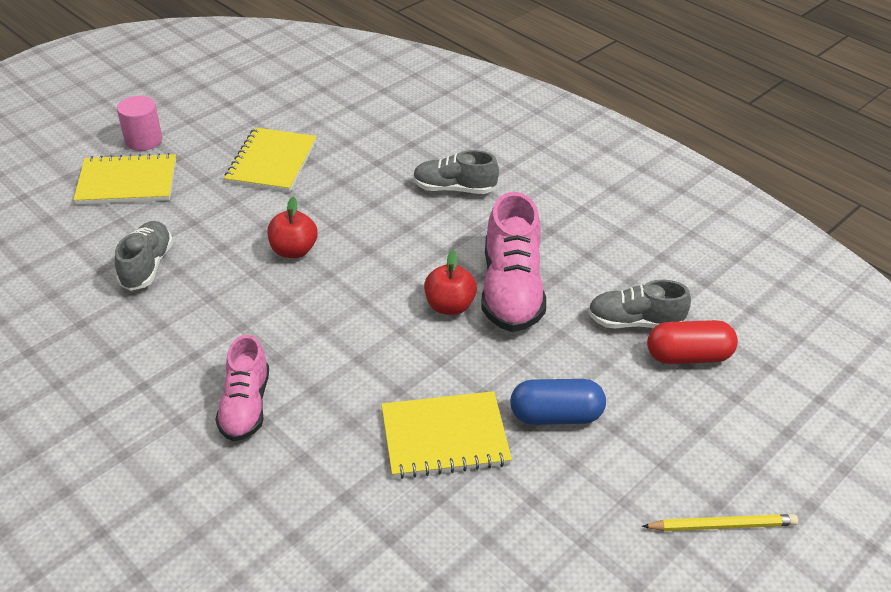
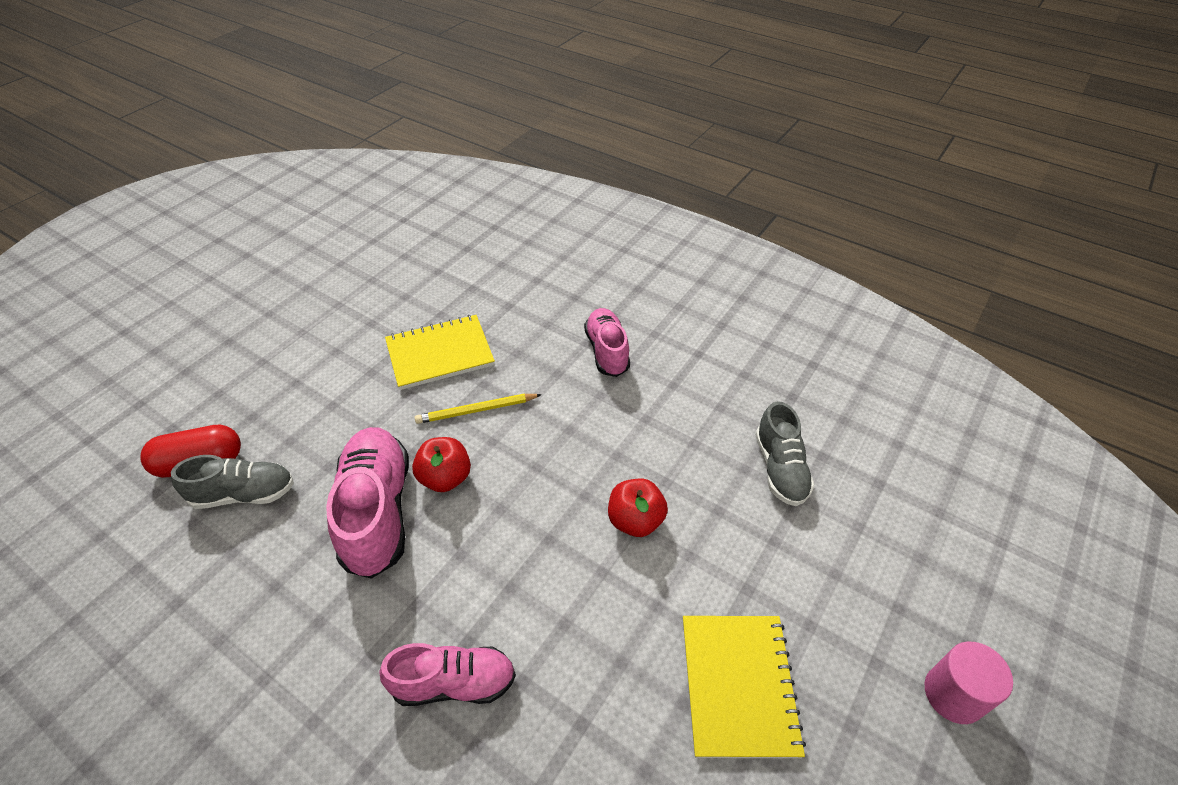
camera: 170 degrees right, 5 degrees up
yellow notebook [73,153,176,204] -> none
grey shoe [413,150,499,194] -> pink shoe [379,643,516,706]
blue capsule [510,379,606,425] -> none
yellow pencil [642,514,798,531] -> yellow pencil moved to [414,394,542,424]

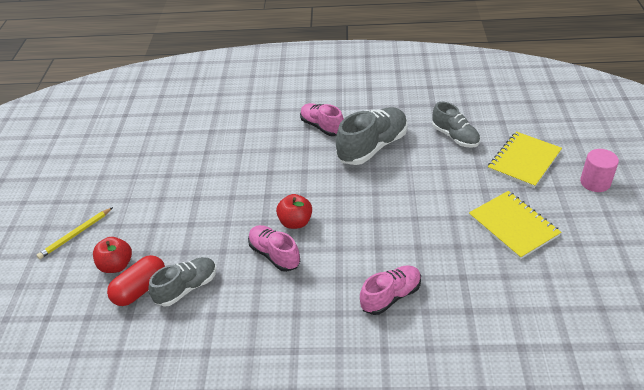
camera: 30 degrees left, 5 degrees down
pink shoe [326,427,409,579] -> pink shoe [248,225,300,272], size x0.64
yellow notebook [385,315,495,390] -> yellow notebook moved to [488,131,562,188]
yellow pencil [414,394,542,424] -> yellow pencil moved to [37,207,113,259]
red apple [608,479,668,537] -> red apple moved to [93,237,132,273]
none -> grey shoe [336,107,408,165]

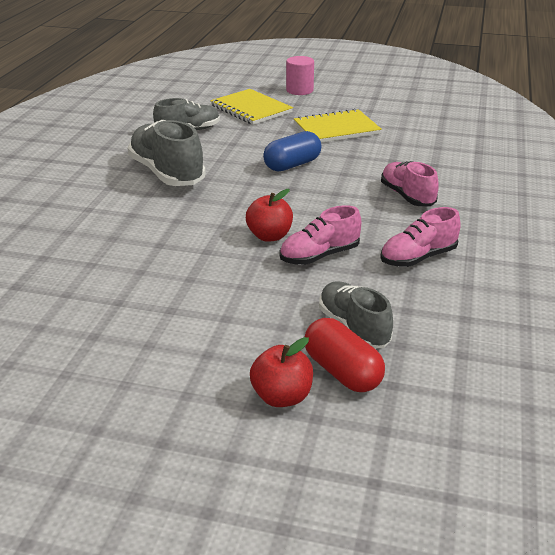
camera: 80 degrees left, 10 degrees down
yellow pencil [37,207,113,259] -> none
pink shoe [300,103,344,136] -> pink shoe moved to [380,207,461,267]
none -> blue capsule [263,131,322,172]

